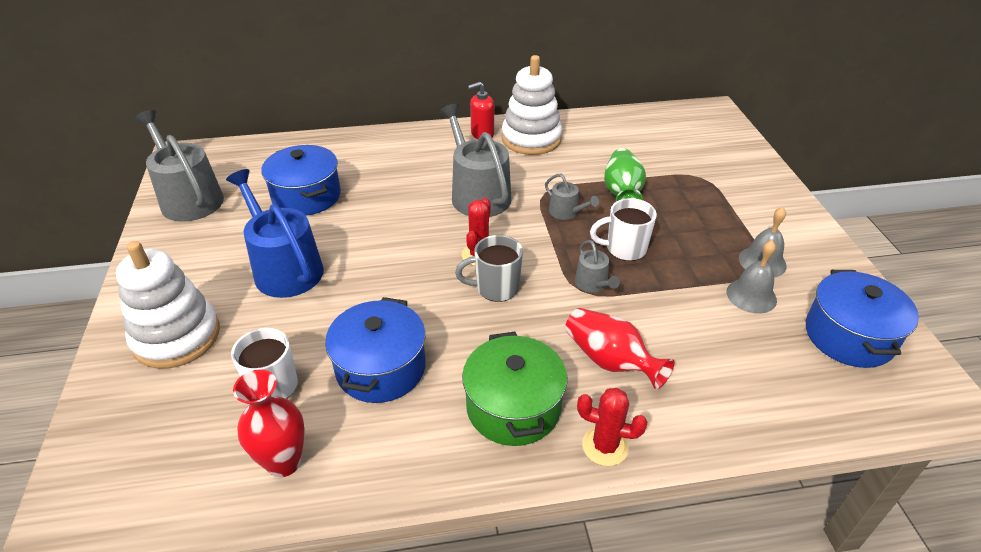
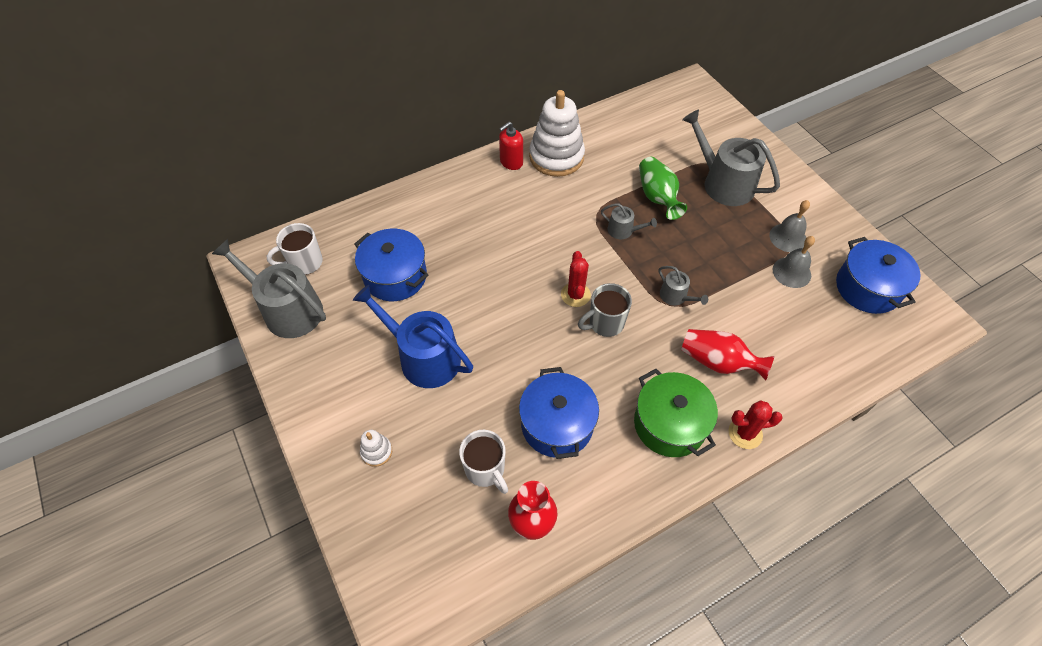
camera: 20 degrees left, 15 degrees up
white stacking toy [116,241,220,369] -> white stacking toy [360,430,392,467], size x0.43
grey watering can [439,103,511,217] -> grey watering can moved to [682,109,780,206]
white mug [590,198,657,261] -> white mug moved to [266,223,323,275]

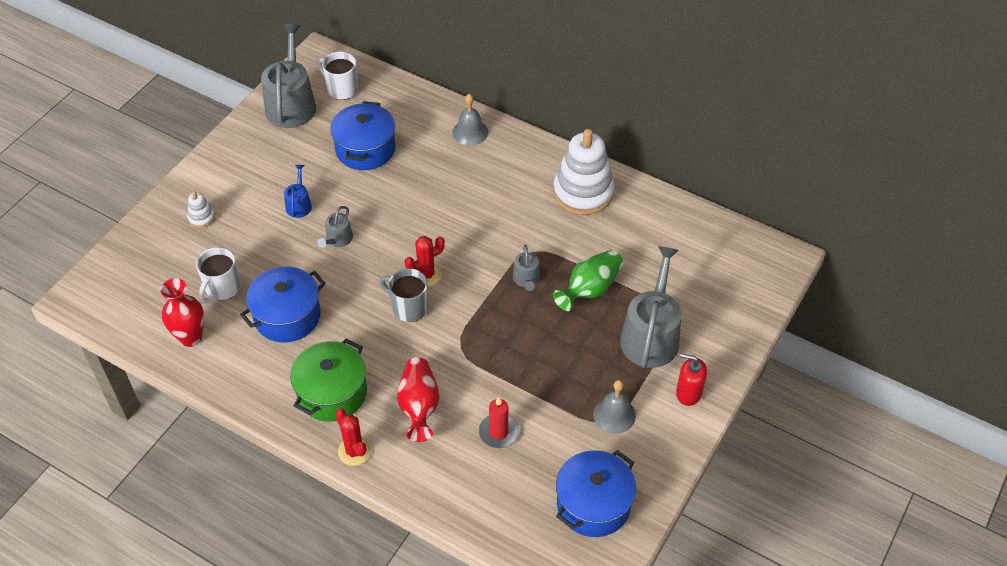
camera: 60 degrees right, 5 degrees down
blue watering can [353,285,473,388] -> blue watering can [284,165,312,218], size x0.48
red soap dispenser [499,122,523,170] -> red soap dispenser moved to [676,353,707,406]
grey watering can [659,266,708,305] -> grey watering can moved to [317,206,353,248]
grey bell [773,236,815,288] -> grey bell moved to [453,94,488,146]
none -> red candle [479,397,519,448]

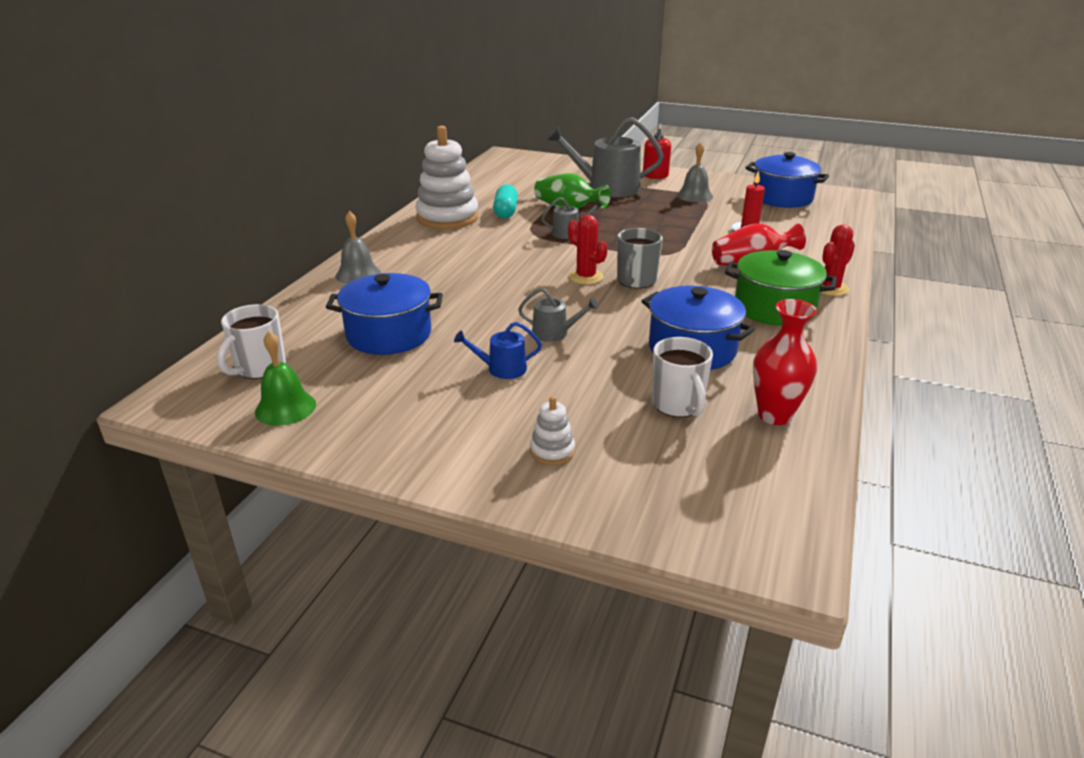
camera: 100 degrees left, 20 degrees down
white mug [196,247,240,303] -> white mug turned 60 degrees clockwise [652,337,713,417]
grey watering can [261,24,316,128] -> green bell [255,331,316,426]
none -> turquoise capsule [493,184,518,218]

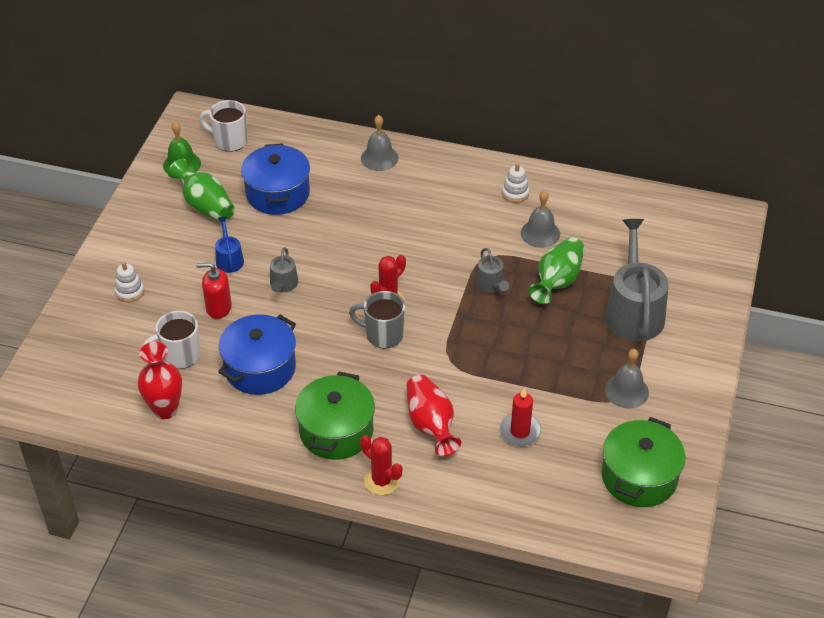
camera: 85 degrees right, 15 degrees up
white stacking toy [415,126,479,229] -> white stacking toy [502,163,529,203], size x0.43
turquoise capsule [493,184,518,218] -> grey bell [521,190,560,248]
red soap dispenser [643,123,671,179] -> red soap dispenser moved to [196,263,232,319]
blue pot [746,152,829,208] -> green pot [602,417,685,507]
none -> green vase [168,159,235,222]

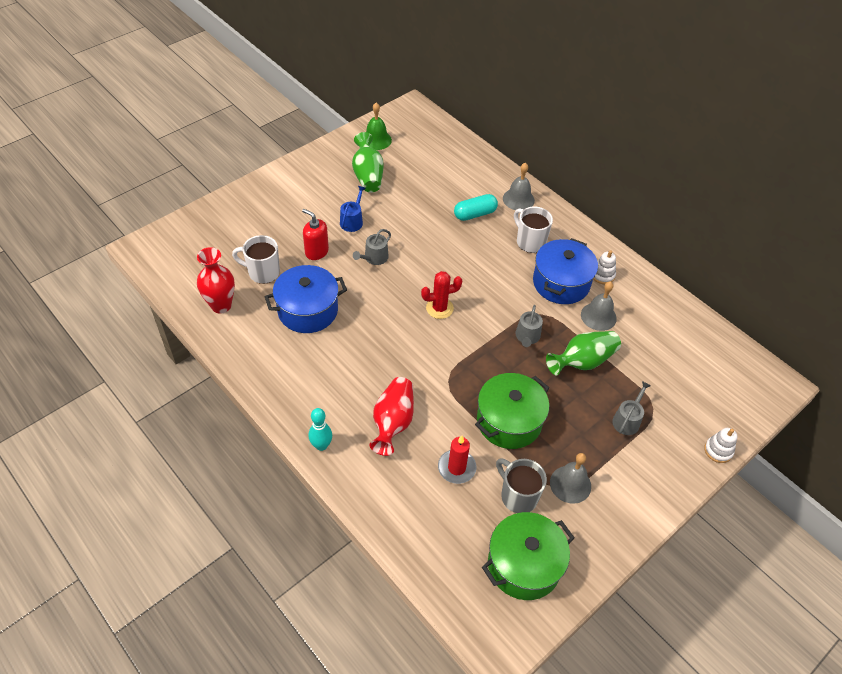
camera: 30 degrees right, 5 degrees up
white stacking toy [114,262,144,302] -> white stacking toy moved to [704,428,737,463]
white mug [199,100,247,152] -> white mug moved to [514,207,553,253]
blue pot [241,143,310,215] -> blue pot moved to [533,238,598,304]
green pot [295,372,375,460] -> green pot moved to [475,373,549,449]
grey mug [349,291,405,348] -> grey mug moved to [496,458,547,513]
red cactus [360,435,402,495] -> turquoise bowling pin [309,408,332,451]
grey watering can [605,219,668,342] -> grey watering can [612,381,651,435], size x0.48
none -> turquoise capsule [454,194,498,221]

